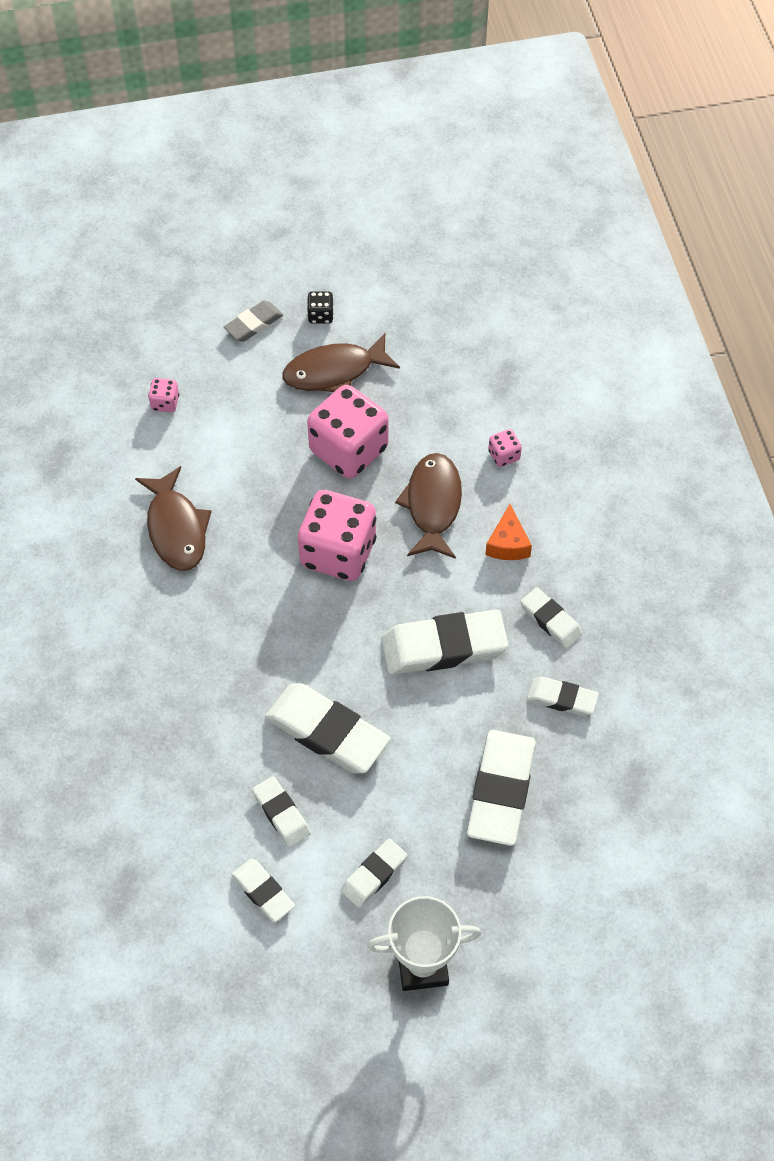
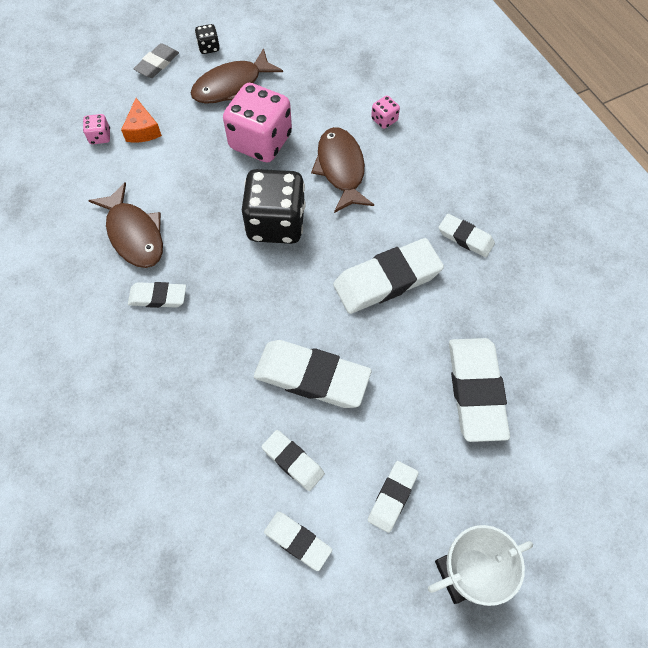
camera: 15 degrees left, 5 degrees up
pink dice [298,490,377,581] -> black dice [242,169,306,244]
orange cheese [485,504,532,560] -> orange cheese moved to [121,98,162,143]
white eraser [527,677,599,716] -> white eraser moved to [128,282,186,308]

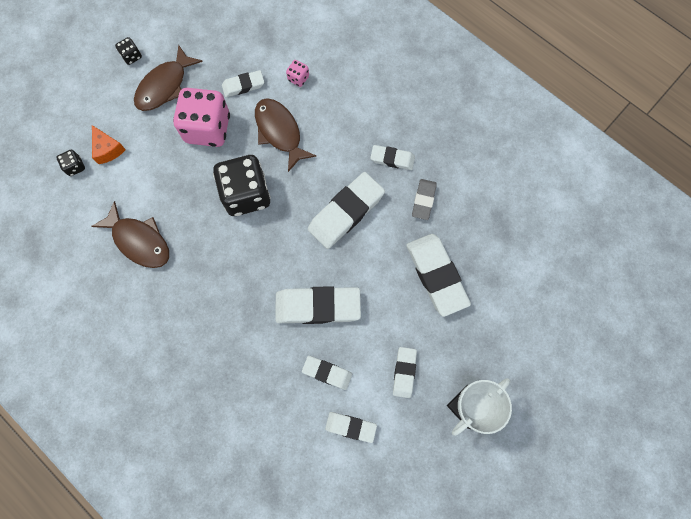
camera: 20 degrees left, 10 degrees up
pink dice [83,114,110,144] -> black dice [56,150,85,176]
white eraser [128,282,186,308] -> white eraser moved to [222,70,264,97]
grey eraser [133,43,179,78] -> grey eraser moved to [412,179,437,220]

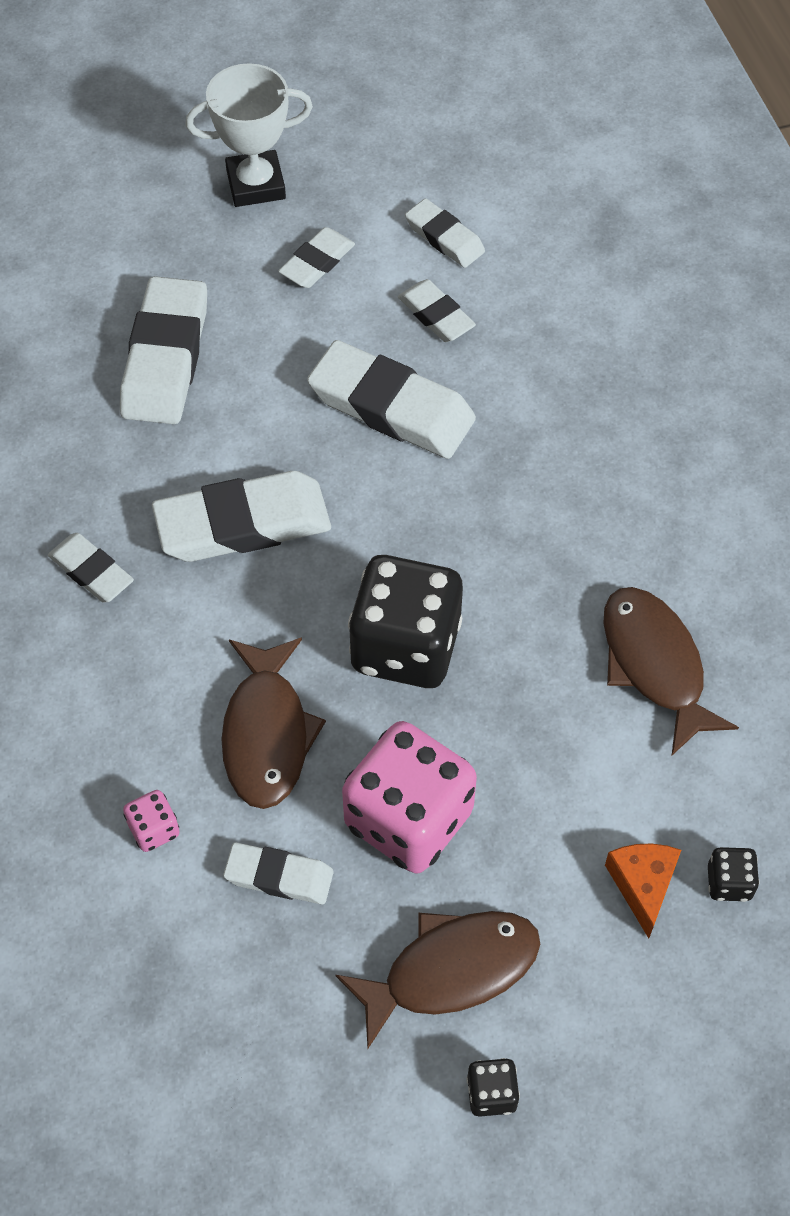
camera: 150 degrees left, 15 degrees down
grey eraser [412,179,437,220] -> none

